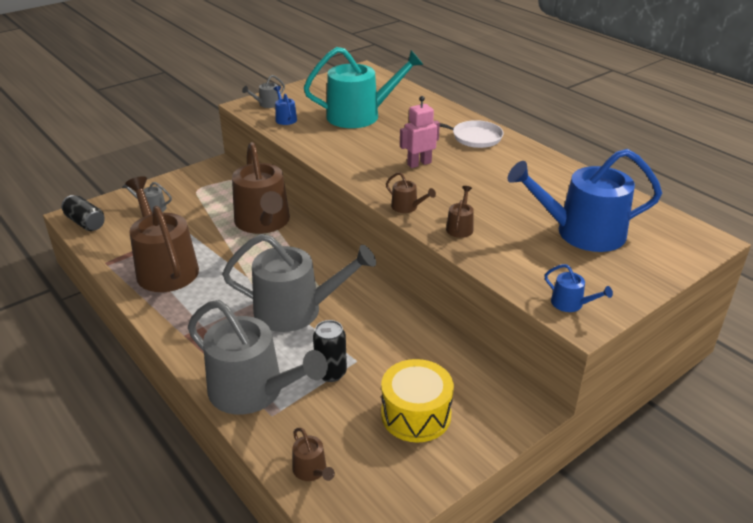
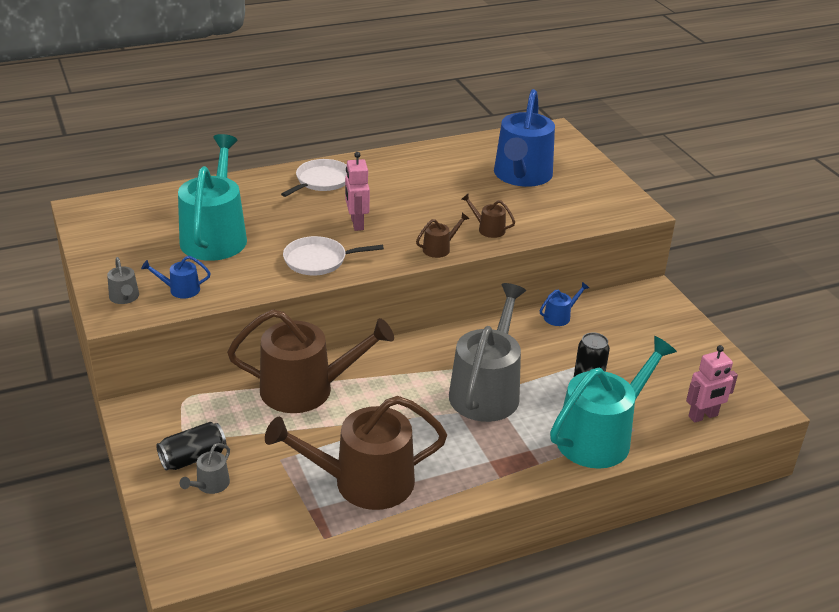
camera: 75 degrees left, 0 degrees up
black can [61,195,104,231] -> black can moved to [156,422,227,471]
grey watering can [188,300,328,415] -> turquoise watering can [550,336,677,469]
brown watering can [292,428,335,481] -> pink robot [686,345,738,423]
yellow drum [381,359,454,443] -> none
blue watering can [545,264,613,312] -> blue watering can moved to [540,282,589,326]
none -> white pan [283,236,384,275]

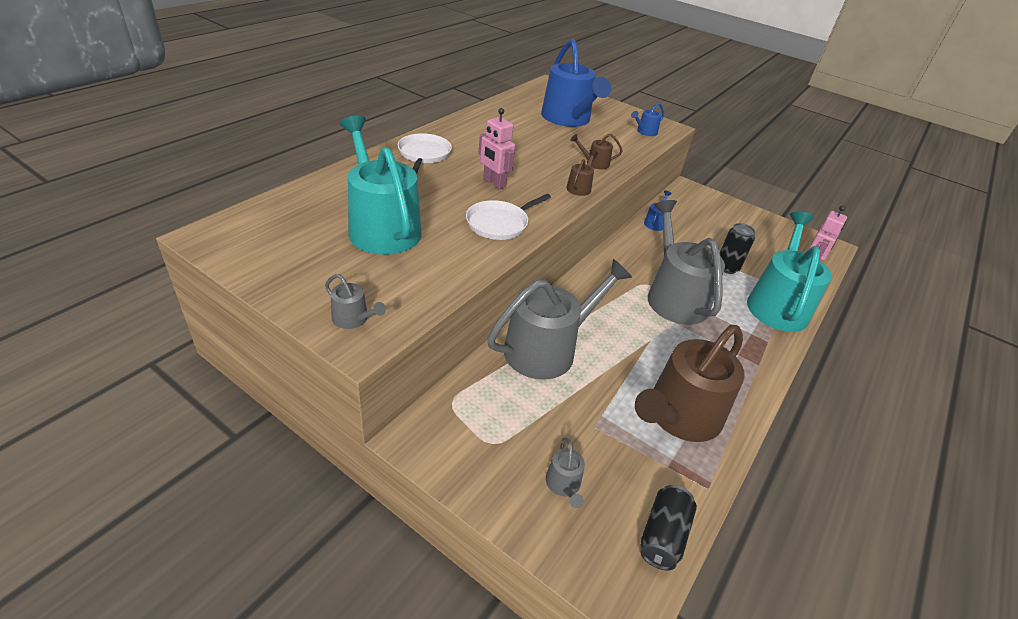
camera: 35 degrees left, 5 degrees up
blue watering can [141,256,211,299] -> blue watering can moved to [631,102,664,136]
black can [156,422,227,471] -> black can moved to [641,485,697,571]
brown watering can [227,309,394,413] -> grey watering can [487,259,632,380]

